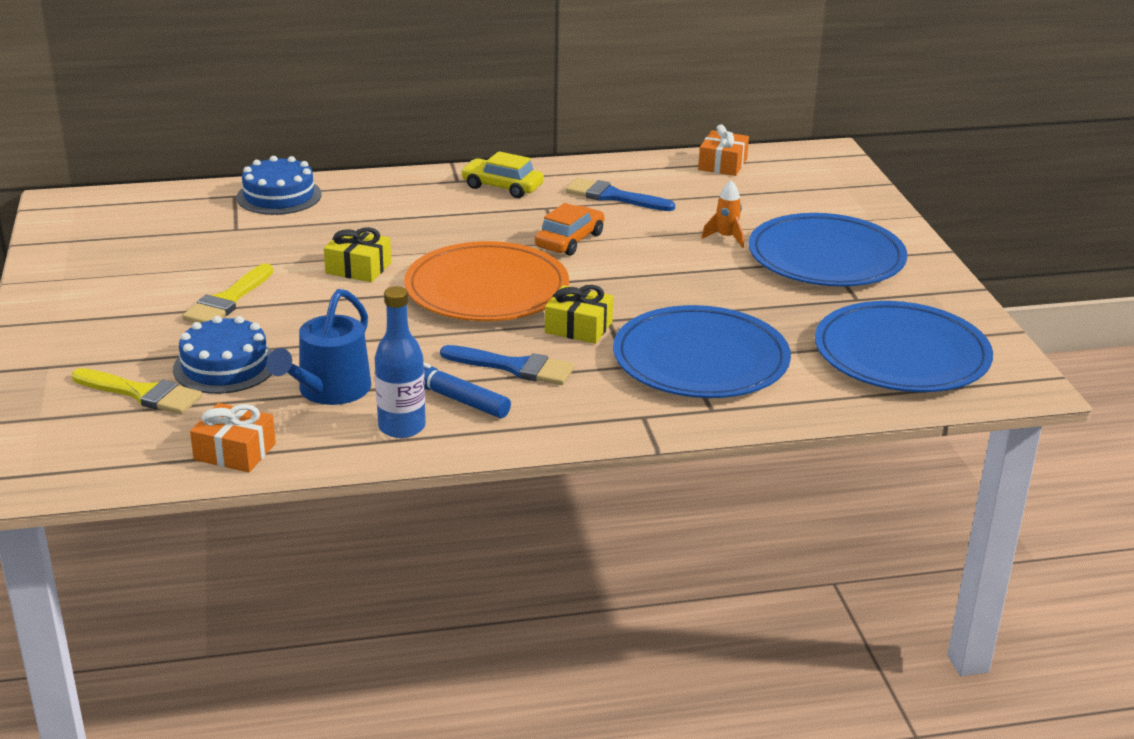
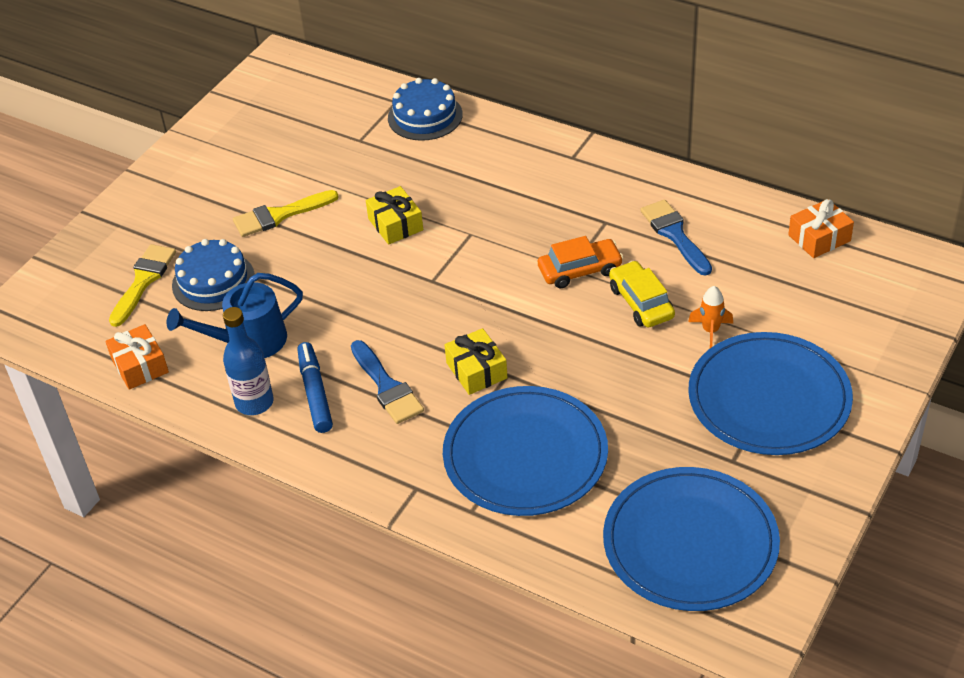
camera: 45 degrees right, 15 degrees up
yellow brush [72,368,202,414] -> yellow brush turned 135 degrees counterclockwise [109,244,176,327]
orange plate [404,241,569,321] -> none
yellow car [461,151,544,198] -> yellow car moved to [609,261,675,328]

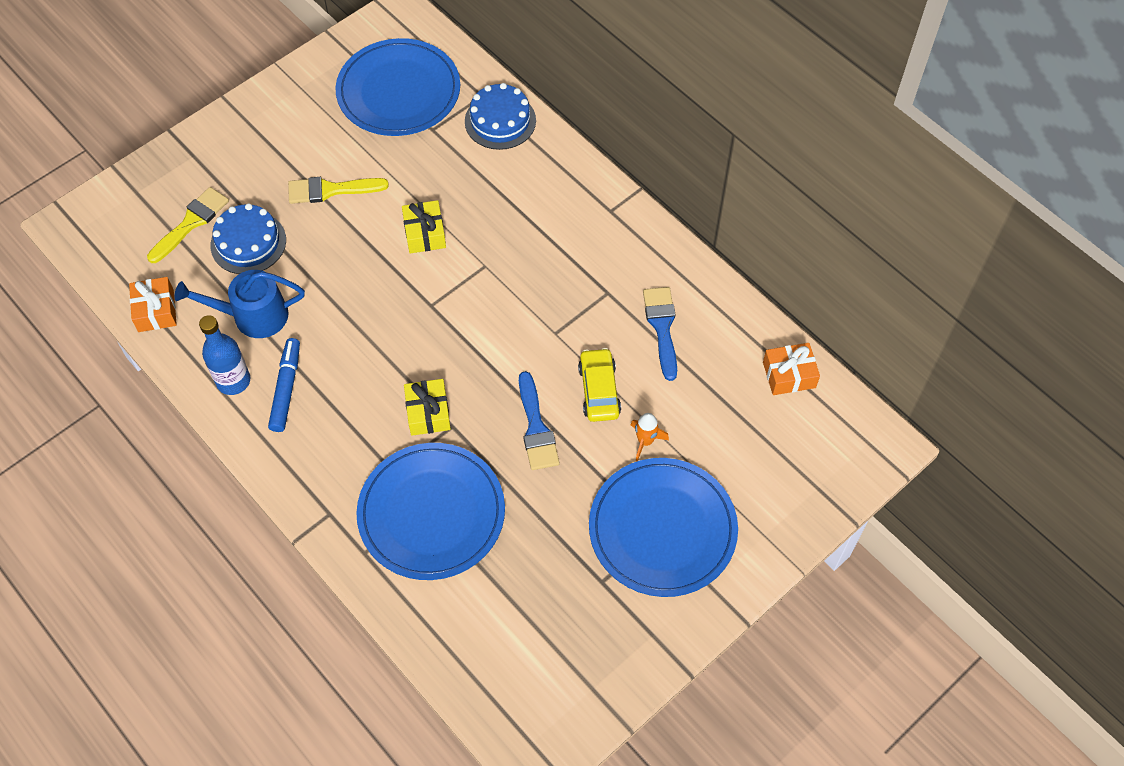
camera: 15 degrees right, 15 degrees up
blue brush [351,340,424,424] -> blue brush moved to [519,371,560,470]
orange car [538,236,623,289] -> none
blue plate [603,467,780,611] -> blue plate moved to [336,38,460,136]

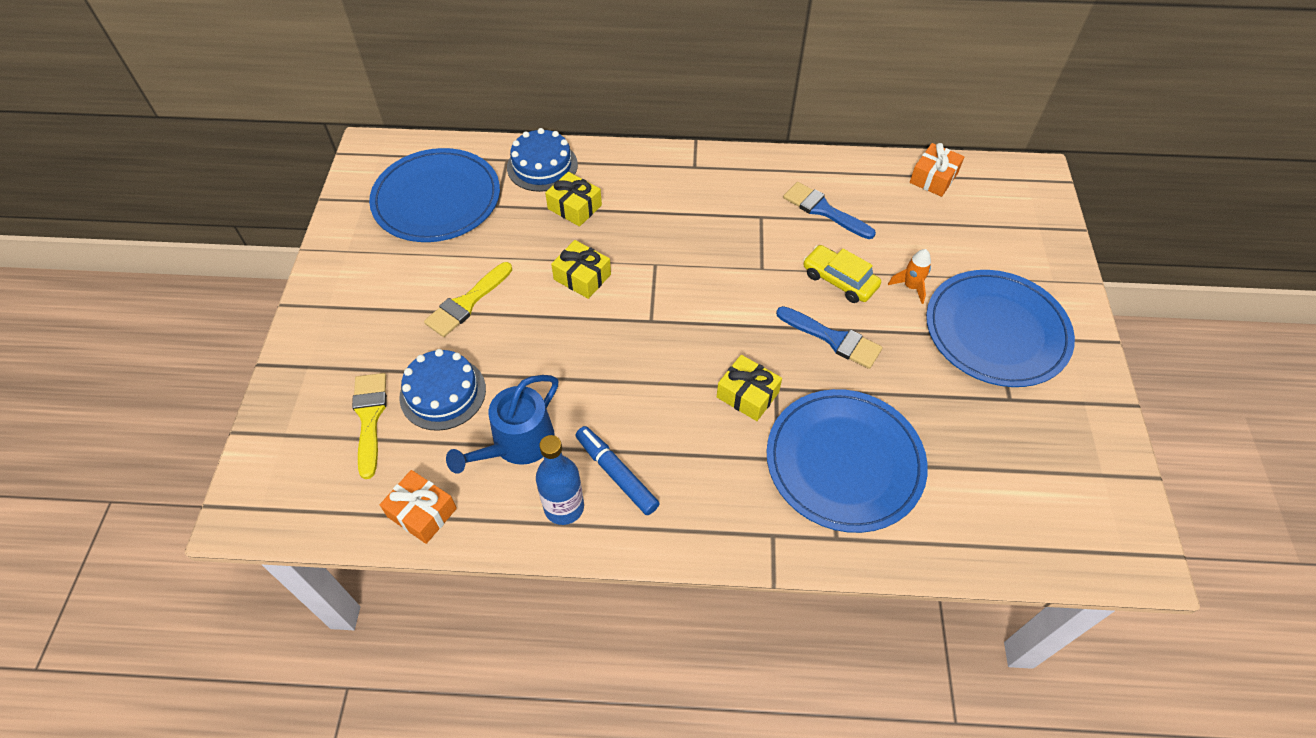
camera: 45 degrees left, 5 degrees down
none -> yellow gift [545,172,602,227]

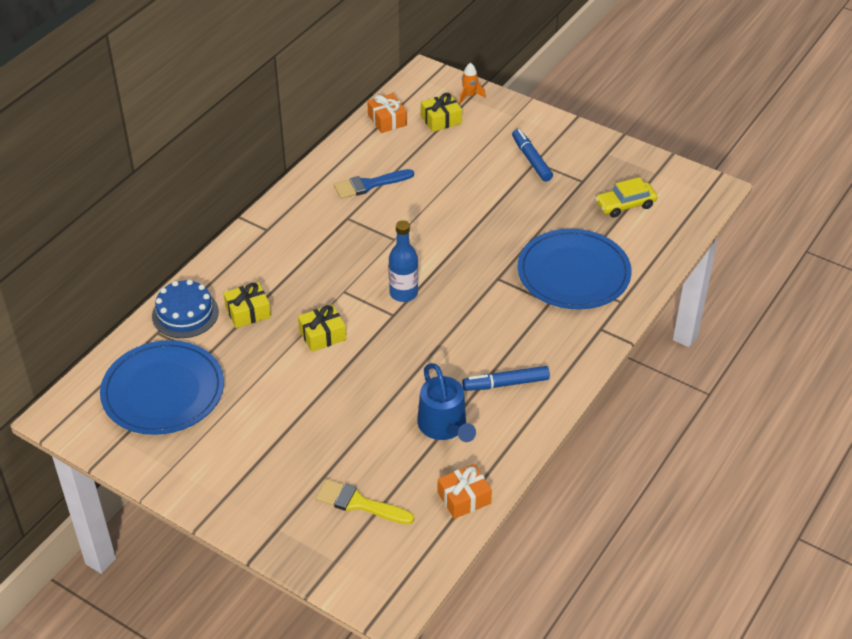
camera: 60 degrees left, 10 degrees down
blue cake [399,349,486,431] -> none
yellow brush [424,262,512,337] -> none
blue bottle [536,435,584,525] -> blue bottle moved to [389,220,418,302]
yellow gift [717,355,782,421] -> yellow gift moved to [421,93,462,132]
blue brush [776,306,882,369] -> none
yellow car [803,245,881,303] -> yellow car moved to [595,177,657,218]
orange rocket [888,249,931,304] -> orange rocket moved to [459,63,486,104]
blue plate [926,270,1075,387] -> blue marker [512,129,553,182]

